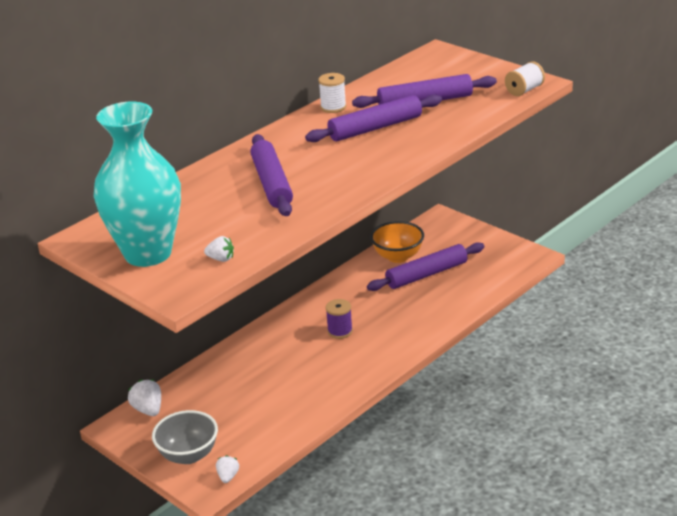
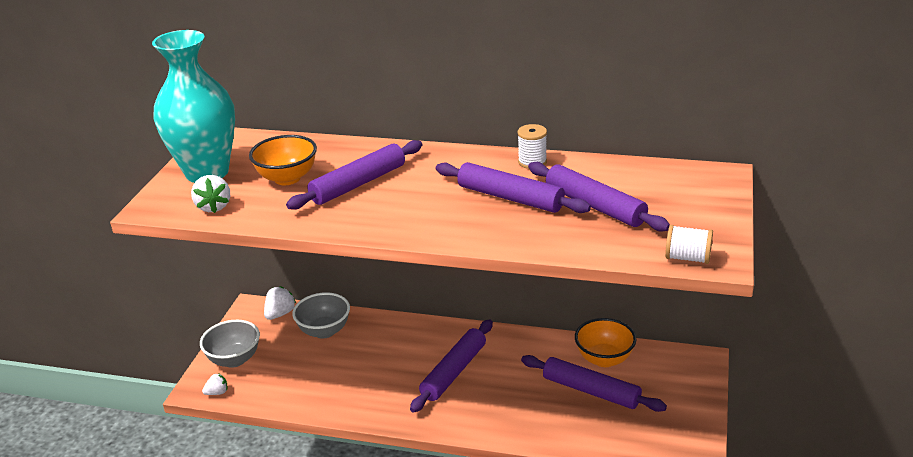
camera: 60 degrees right, 0 degrees up
white strawberry [204,236,234,262] -> white strawberry [191,175,230,213], size x1.54
purple spool [326,299,353,339] -> purple rolling pin [410,319,493,413]
none -> orange bowl [249,135,317,185]
none -> grey bowl [292,292,350,339]

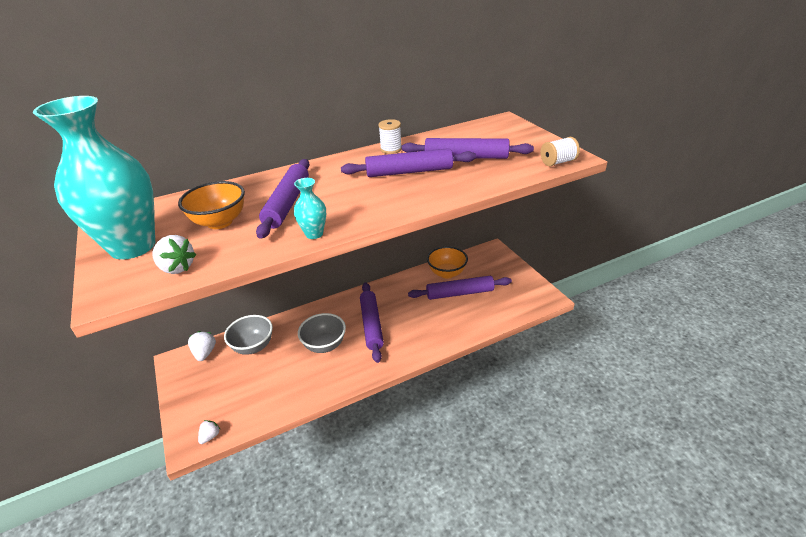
camera: 40 degrees left, 5 degrees up
grey bowl [200,320,260,368] -> grey bowl moved to [298,313,346,353]
none -> turquoise vase [294,178,326,239]

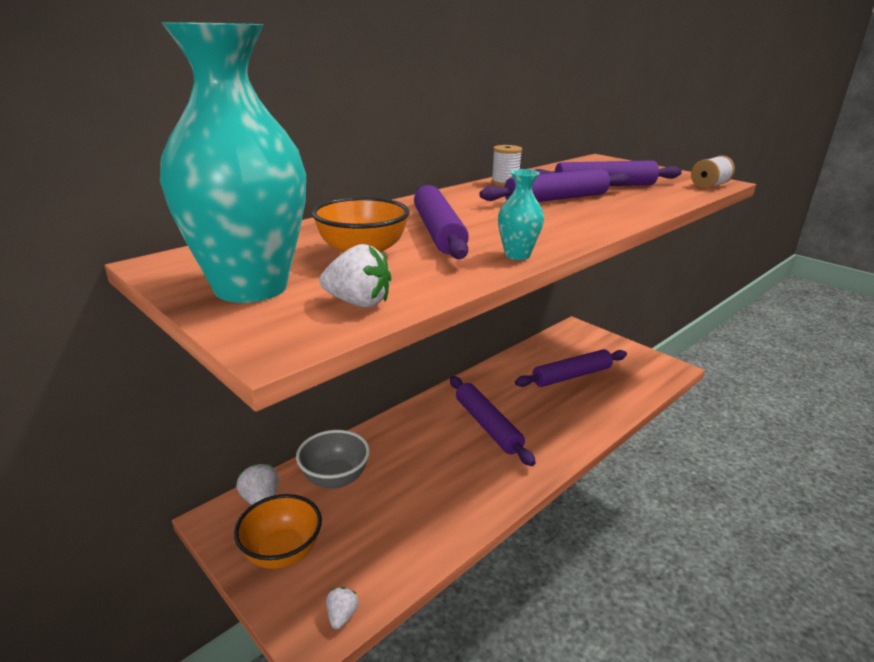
camera: 20 degrees left, 10 degrees down
grey bowl [298,313,346,353] -> none
orange bowl [427,246,468,279] -> orange bowl moved to [234,494,322,569]

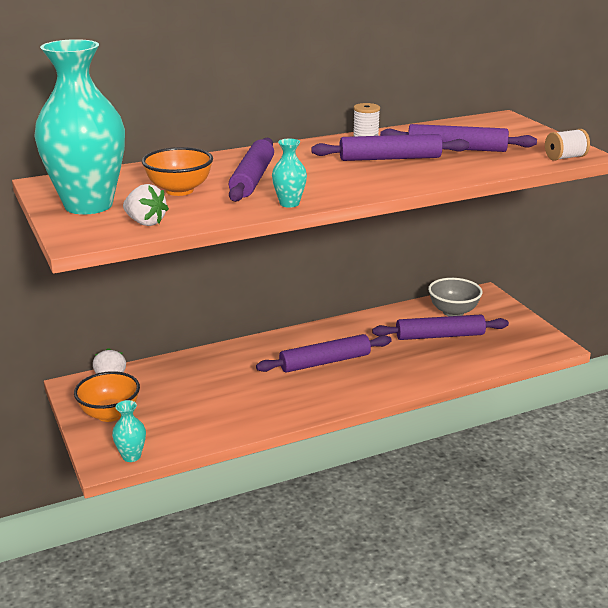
camera: 20 degrees right, 0 degrees up
grey bowl [296,430,370,489] -> grey bowl moved to [428,278,483,316]
white strawberry [326,587,359,629] -> turquoise vase [112,400,146,462]
purple rolling pin [450,376,536,466] -> purple rolling pin turned 75 degrees clockwise [256,334,392,373]

